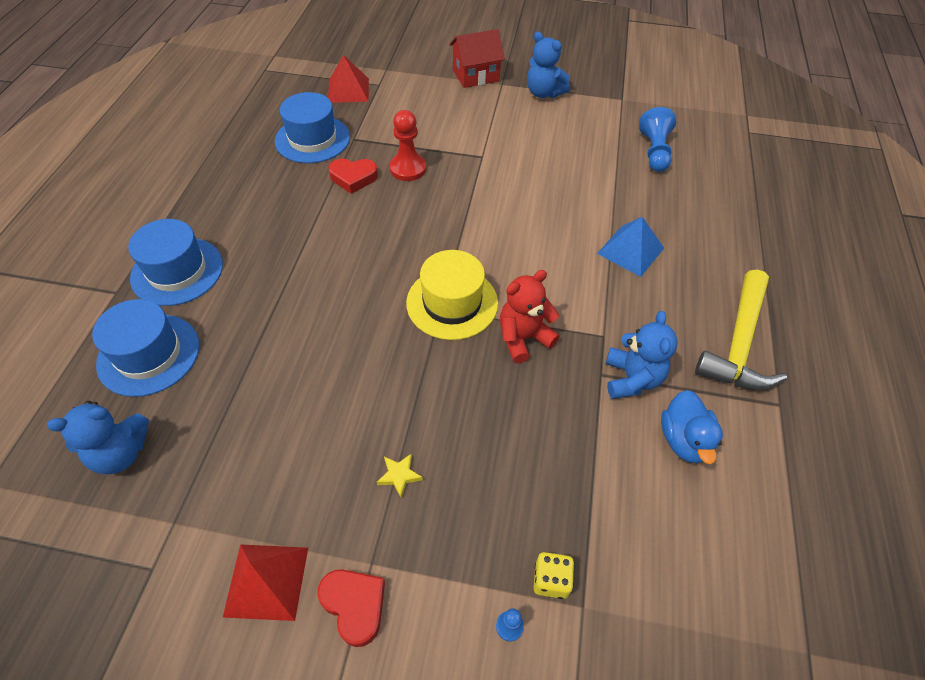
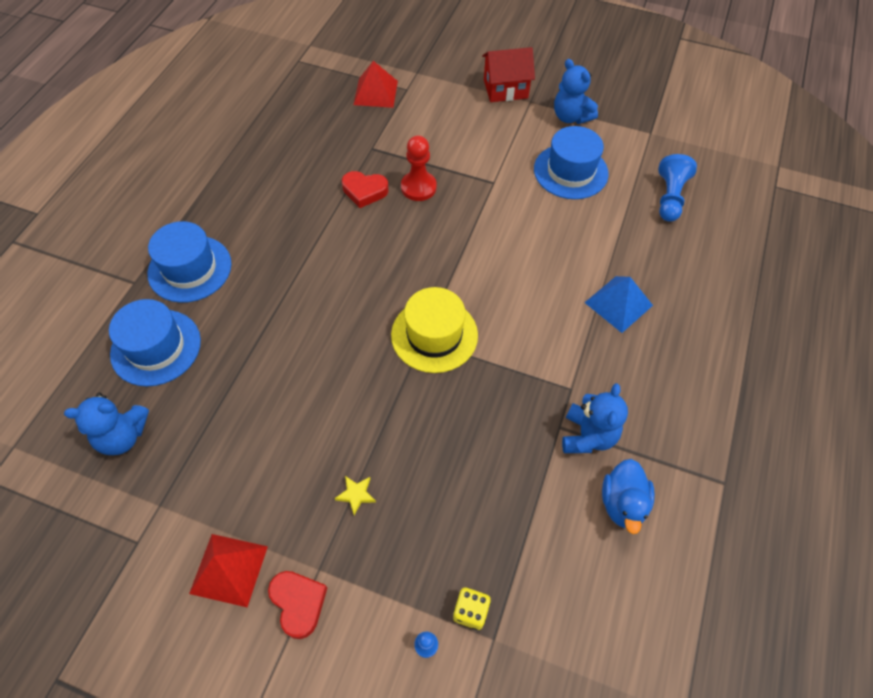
camera: 10 degrees right, 5 degrees up
blue hat [275,92,350,163] -> blue hat moved to [534,126,609,199]
red teddy bear [500,270,560,363] -> none
yellow hammer [695,270,787,390] -> none

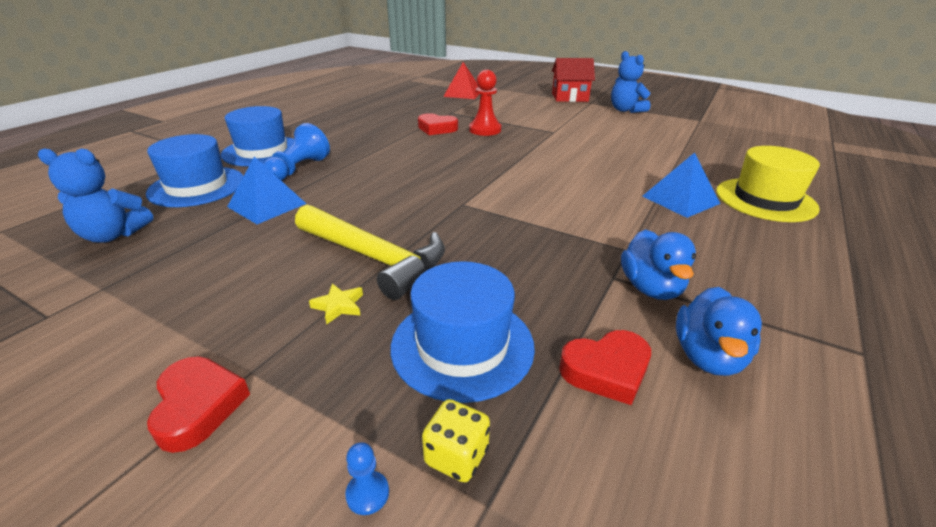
camera: 10 degrees right, 25 degrees down
red pyramid [189,534,268,607] -> none
yellow hat [391,287,478,373] -> yellow hat moved to [716,146,820,222]
blue hat [534,126,609,199] -> blue hat moved to [390,261,535,403]
blue teddy bear [562,383,628,453] -> blue duck [621,229,696,300]
blue pawn [658,154,697,222] -> blue pawn moved to [263,123,330,181]
none -> blue pyramid [227,157,306,224]
none -> yellow hammer [295,205,445,300]
none -> red heart [559,330,651,405]

